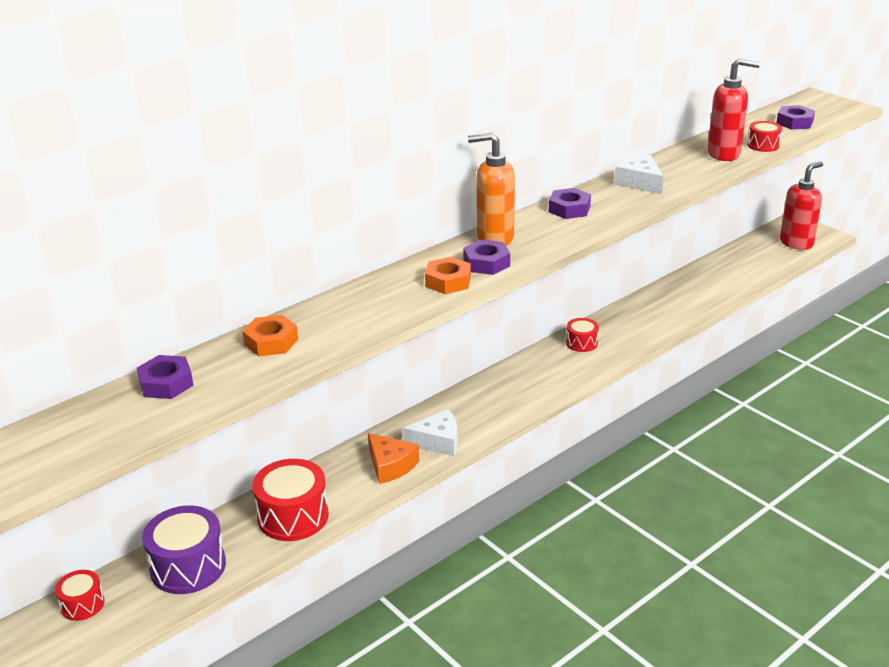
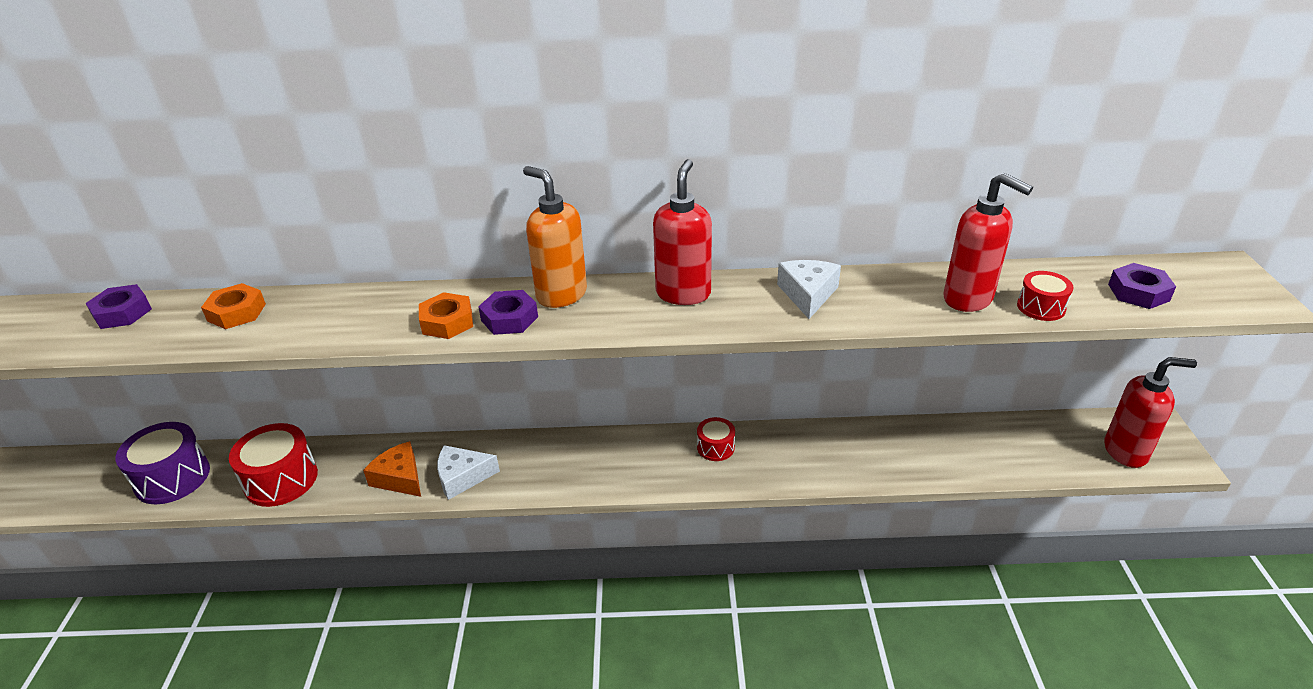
camera: 40 degrees right, 5 degrees up
red drum [55,570,105,621] -> none
orange cheese [368,433,419,484] -> orange cheese turned 135 degrees clockwise [363,441,421,497]
white cheese [403,409,458,456] -> white cheese turned 135 degrees clockwise [437,445,500,500]
purple nut [549,188,591,219] -> red soap dispenser [653,159,712,305]

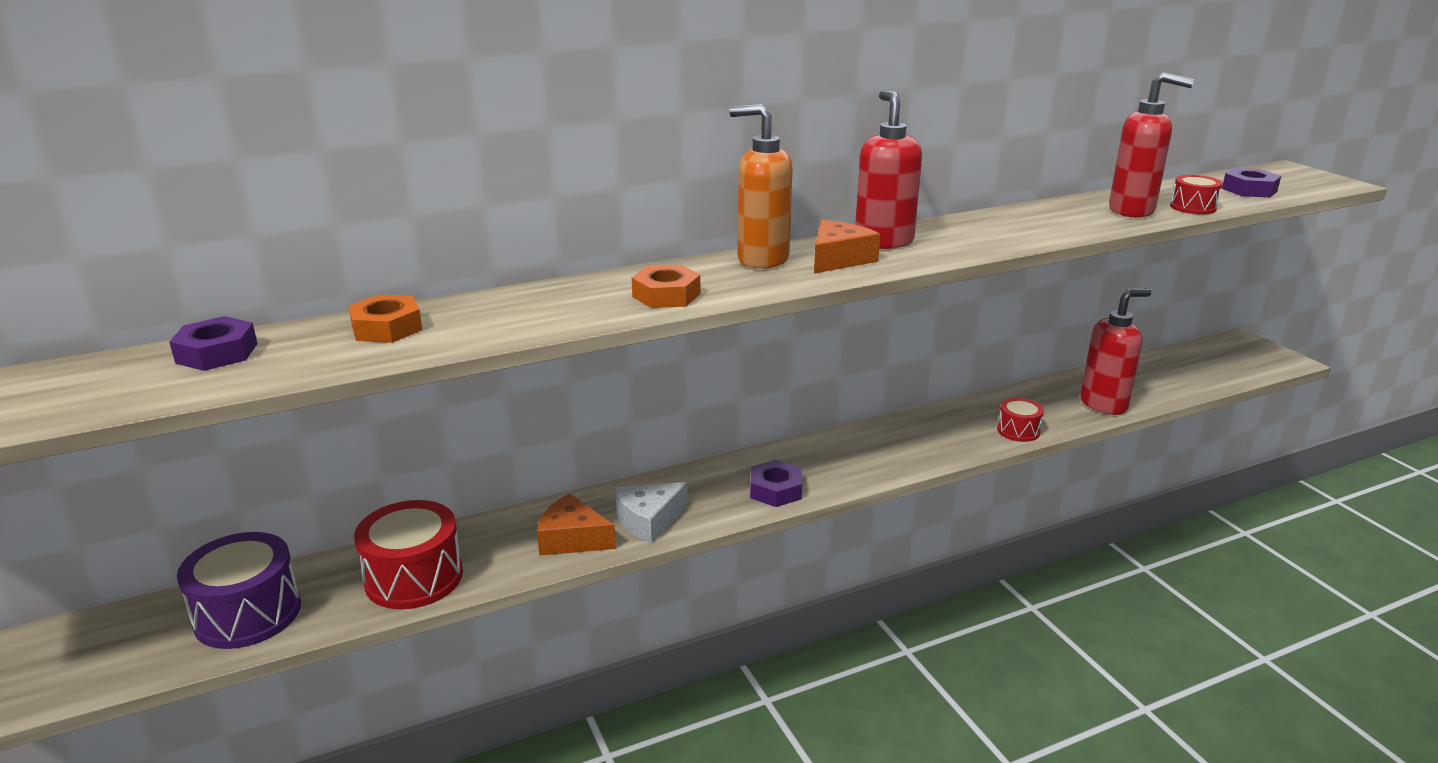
camera: 25 degrees left, 10 degrees down
purple nut [478,290,538,335] -> purple nut moved to [750,460,802,507]
red drum [697,417,735,461] -> red drum moved to [997,398,1044,442]
white cheese [777,260,841,319] -> none
red soap dispenser [1104,357,1197,468] -> red soap dispenser moved to [1080,289,1151,415]
none -> orange cheese [814,220,880,273]

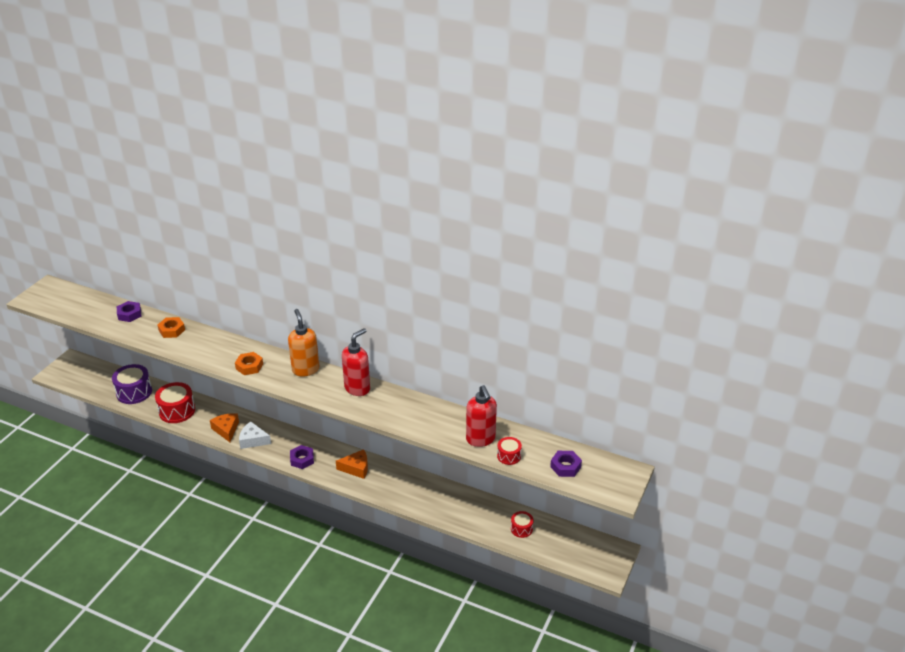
camera: 50 degrees right, 10 degrees up
orange cheese [814,220,880,273] -> orange cheese moved to [336,449,368,479]
red drum [997,398,1044,442] -> red drum moved to [511,511,534,538]
red soap dispenser [1080,289,1151,415] -> none

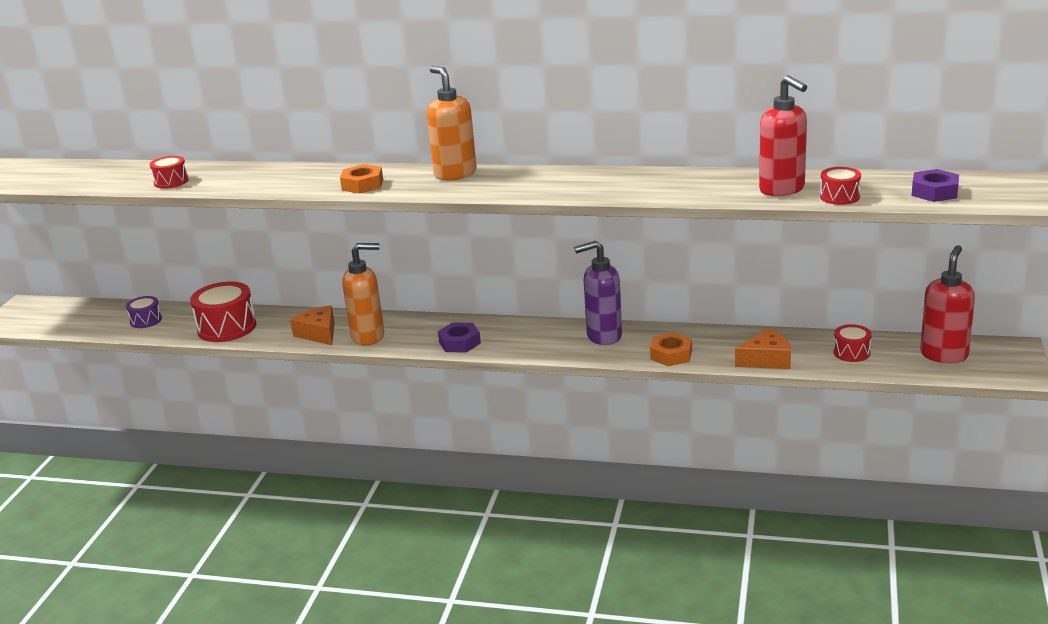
camera: 10 degrees left, 10 degrees down
purple drum [112,364,152,404] -> purple drum [126,296,162,328], size x0.55
purple nut [117,301,142,322] -> none
orange nut [158,317,185,338] -> orange nut moved to [650,332,692,366]
white cheese [239,421,271,449] -> orange soap dispenser [342,243,384,346]
orange cheese [336,449,368,479] -> orange cheese moved to [735,328,791,369]
red soap dispenser [342,328,370,396] -> red soap dispenser moved to [920,245,975,363]
none -> red drum [149,156,189,189]
none -> purple soap dispenser [574,241,622,345]

